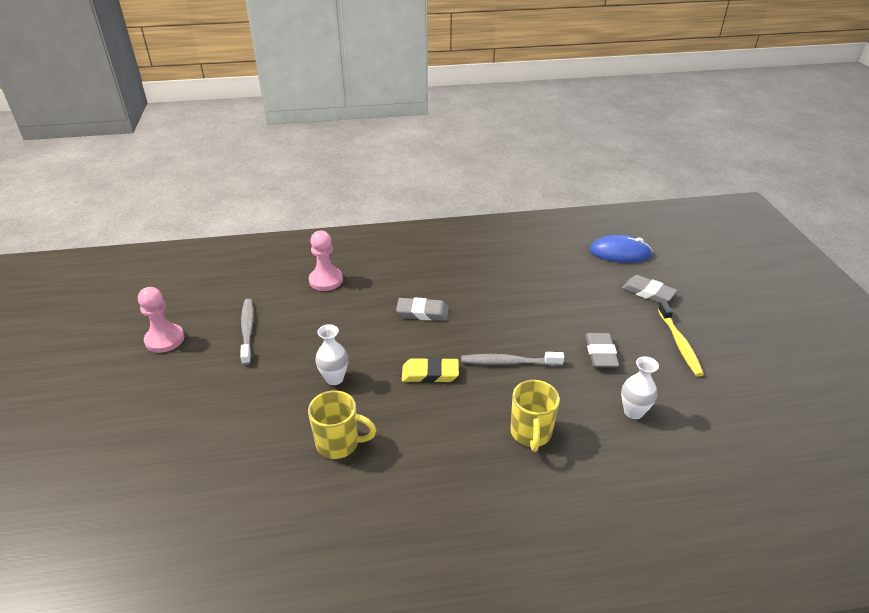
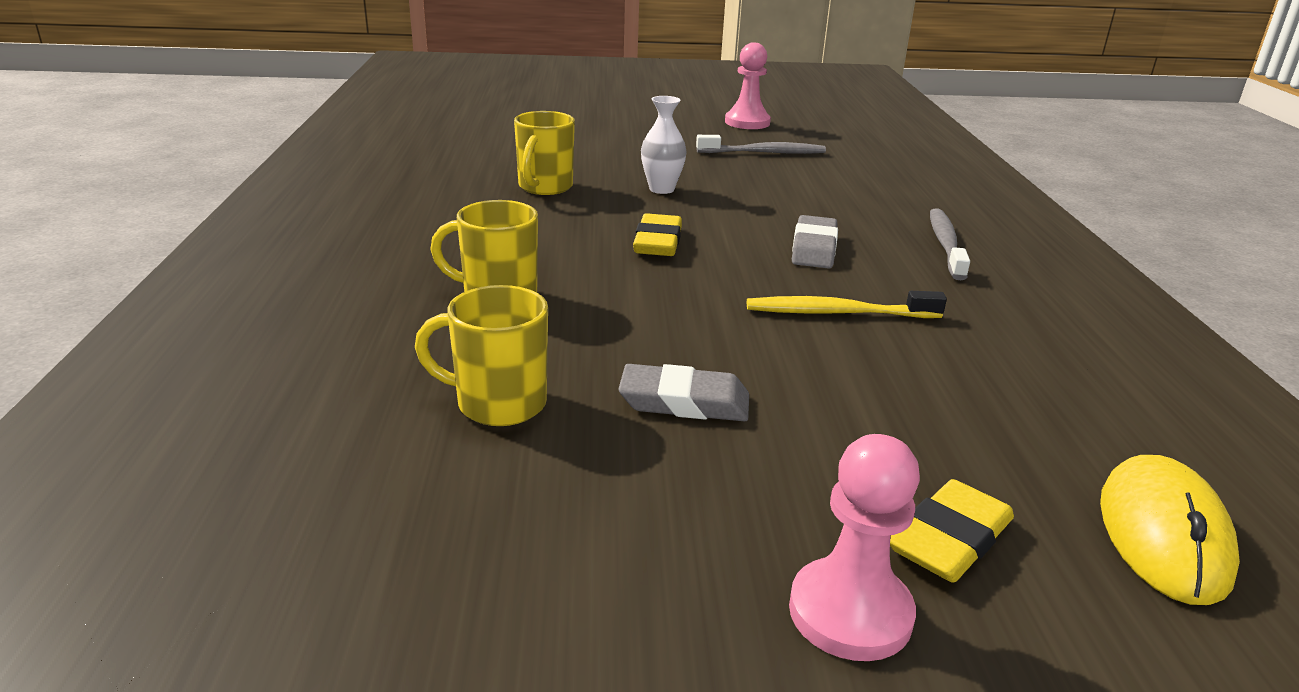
camera: 95 degrees right, 10 degrees down
pink pawn [309,230,343,291] -> pink pawn moved to [789,434,920,661]
grey toothbrush [461,352,564,366] -> grey toothbrush moved to [930,208,970,280]
blue mouse [590,235,652,263] -> yellow mouse [1100,455,1240,605]
white vase [621,356,659,419] -> yellow mug [415,285,548,426]
grey eraser [622,275,677,303] -> yellow eraser [890,479,1014,583]
yellow toothbrush [658,302,704,376] -> yellow toothbrush moved to [747,291,947,318]

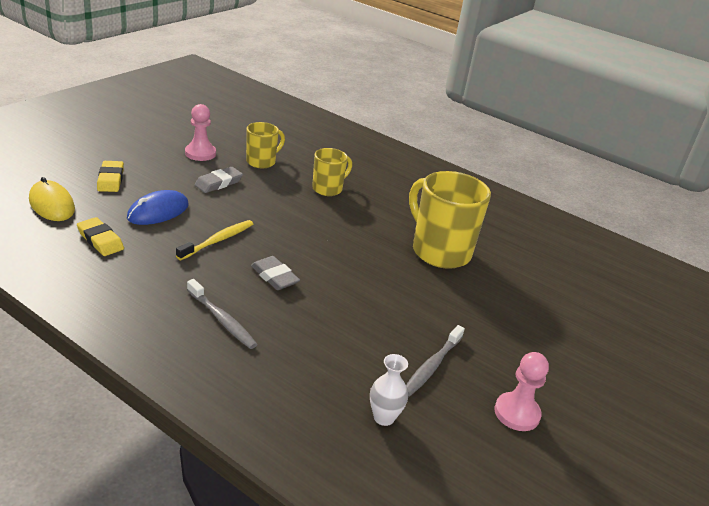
camera: 125 degrees right, 5 degrees up
yellow mug [514,111,575,195] -> yellow mug [409,171,491,269], size x1.80
yellow eraser [633,213,682,256] -> yellow eraser moved to [77,217,124,256]
white vase [641,96,687,194] -> white vase moved to [370,354,408,426]
pink pawn [789,434,920,661] -> pink pawn moved to [185,104,216,161]
none -> blue mouse [127,190,189,225]

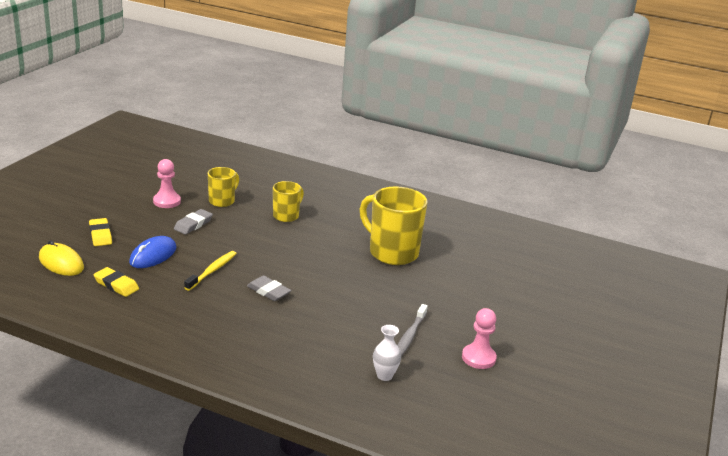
camera: 10 degrees left, 5 degrees down
grey toothbrush [187,279,258,349] -> none

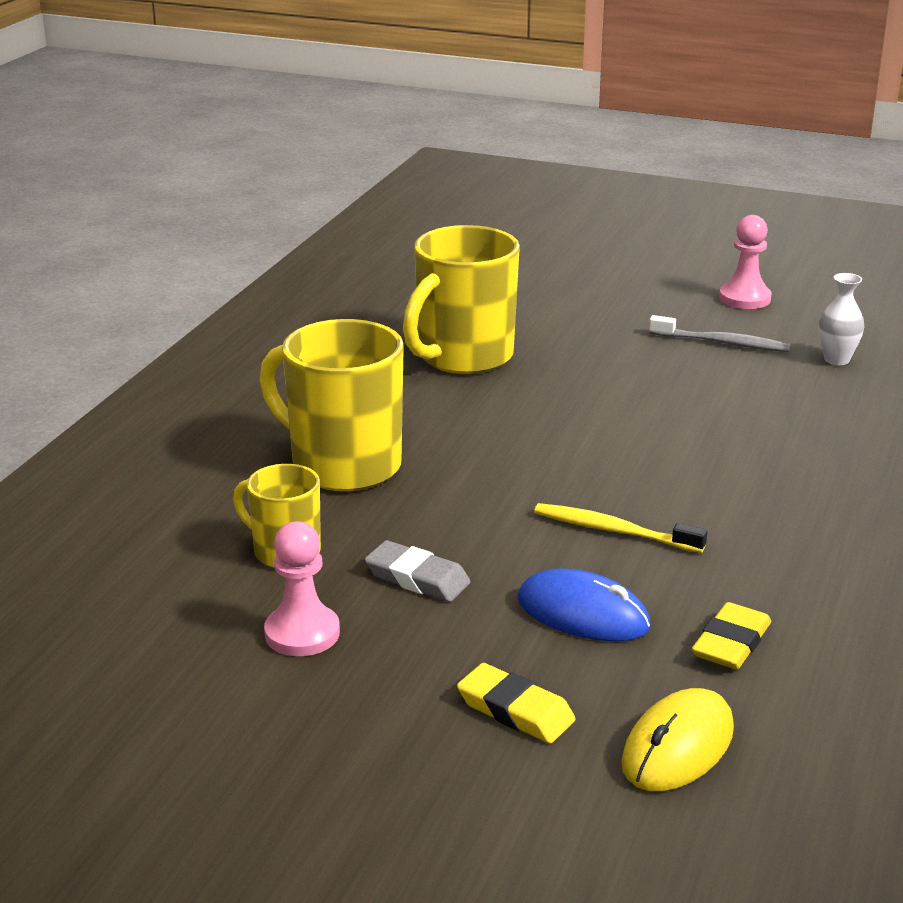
camera: 90 degrees left, 0 degrees up
yellow eraser [89,218,112,246] -> yellow eraser turned 60 degrees clockwise [457,663,576,744]
grey eraser [247,275,292,301] -> none
yellow mug [273,181,304,222] -> yellow mug [259,319,404,492], size x1.80

